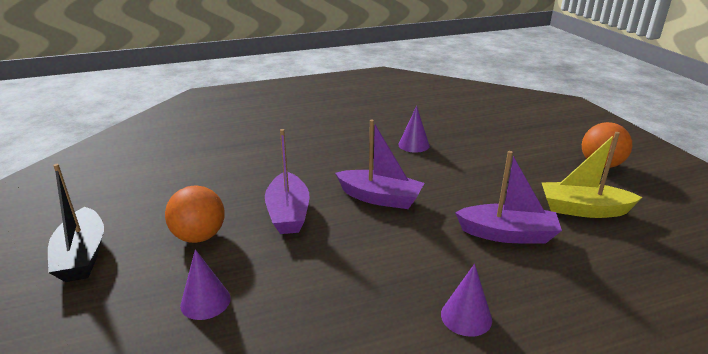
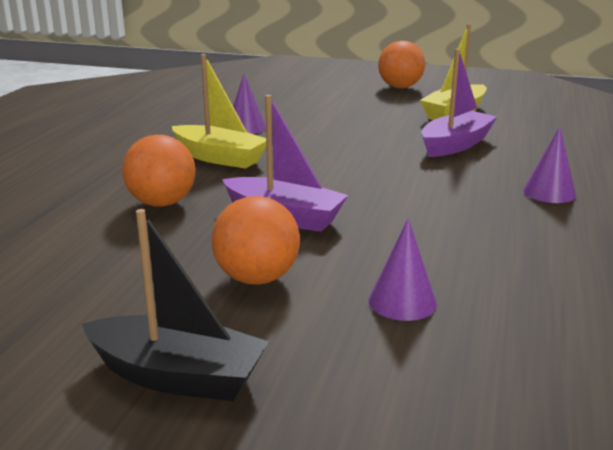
camera: 55 degrees left, 5 degrees down
purple boat [335,120,424,209] -> none
none -> orange ball [122,135,195,207]
none -> yellow boat [172,54,266,169]

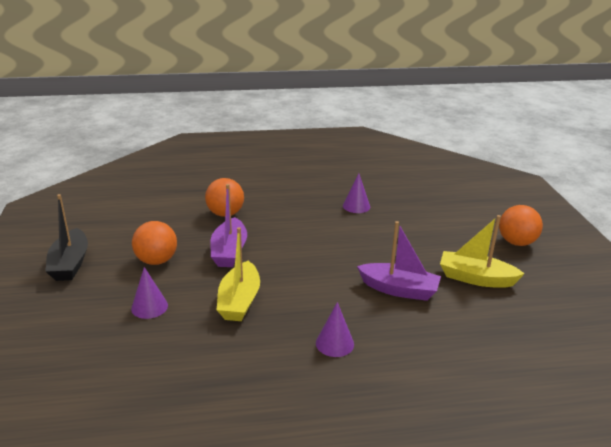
camera: 65 degrees right, 5 degrees up
yellow boat [172,54,266,169] -> yellow boat moved to [217,227,260,321]

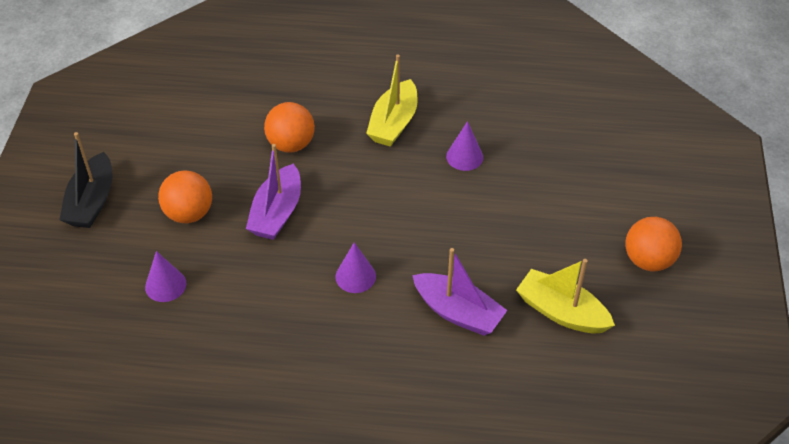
camera: 15 degrees right, 20 degrees up
yellow boat [217,227,260,321] -> yellow boat moved to [366,54,418,147]
purple cone [316,302,354,357] -> purple cone moved to [335,242,376,293]

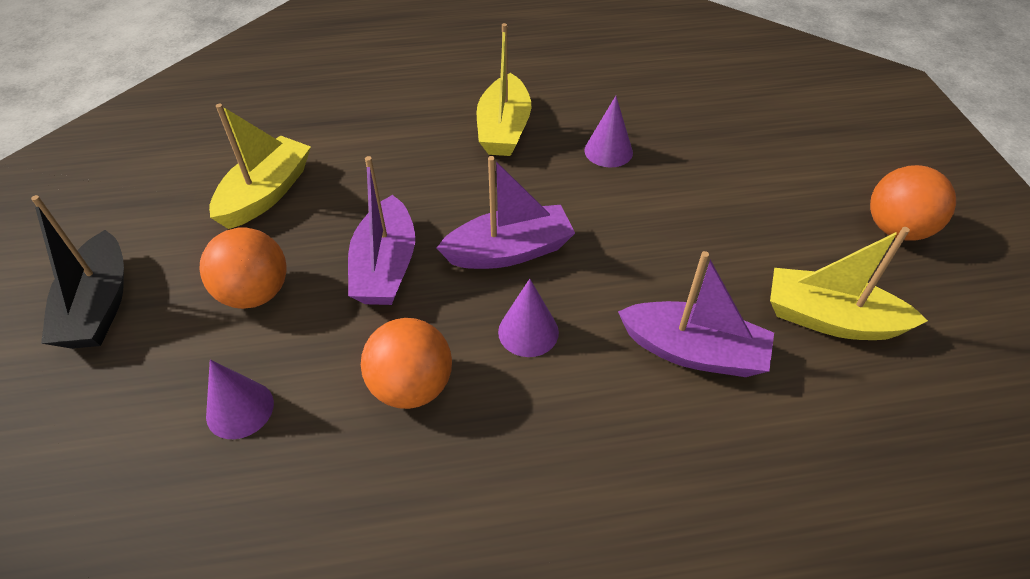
camera: 15 degrees left, 0 degrees up
orange ball [264,102,315,153] -> orange ball moved to [361,318,452,409]
none -> yellow boat [209,104,311,229]
none -> purple boat [437,156,575,269]

